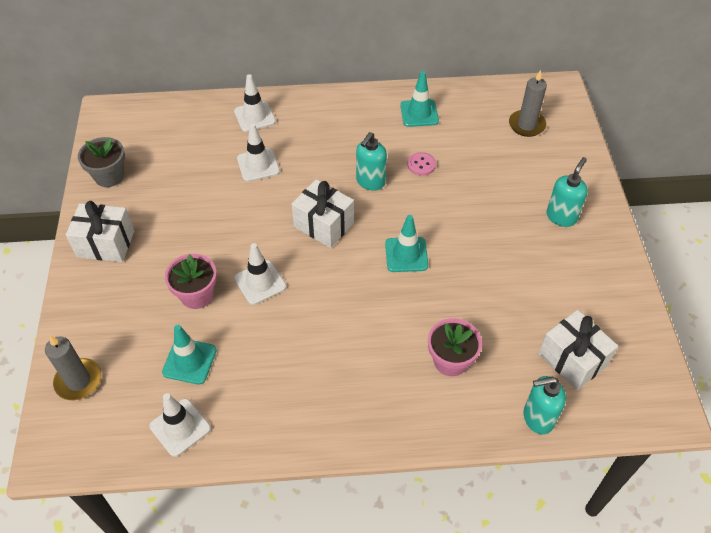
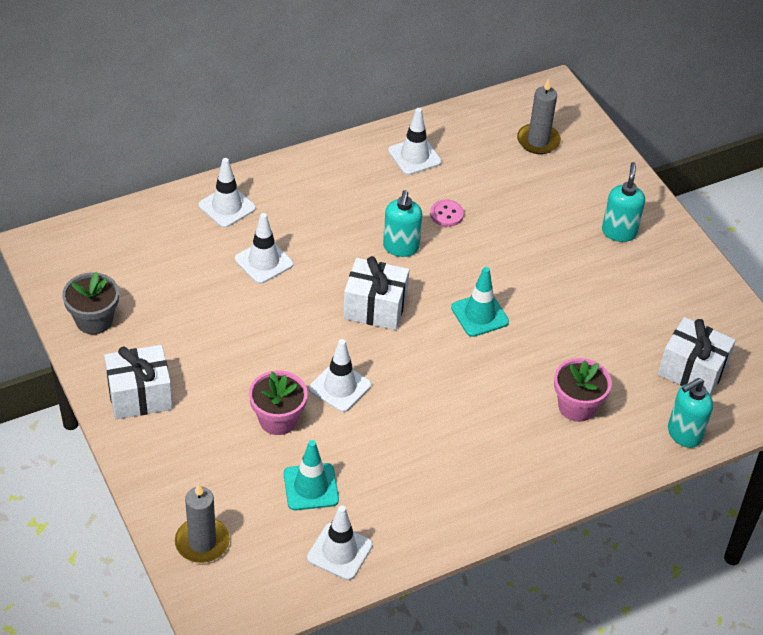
camera: 25 degrees left, 5 degrees down
turquoise traffic cone [400,71,439,127] -> white traffic cone [388,108,442,175]

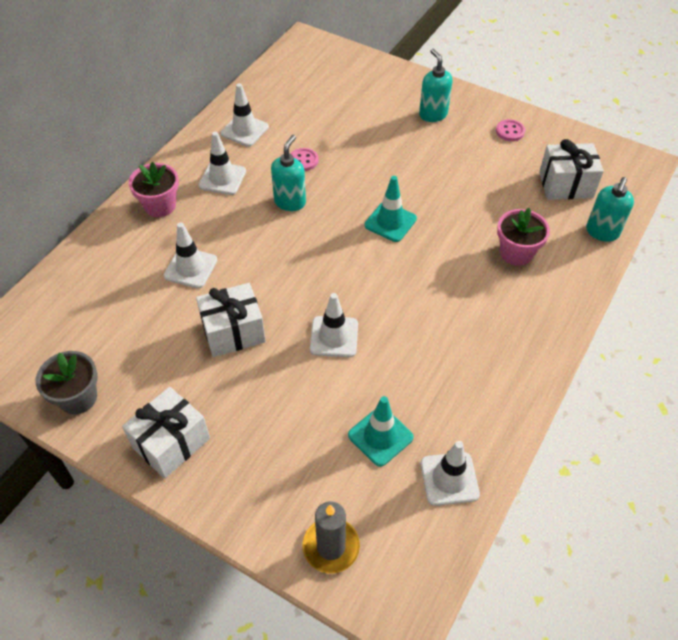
camera: 30 degrees left, 5 degrees up
white traffic cone [198,158,256,228] -> white traffic cone moved to [199,132,246,195]
pink flower pot [249,370,308,435] -> pink flower pot moved to [129,162,179,217]
white gift [343,256,409,330] -> white gift moved to [196,283,266,357]
turquoise soap dispenser [383,190,422,257] -> turquoise soap dispenser turned 135 degrees counterclockwise [271,135,306,211]
grey candle [517,78,561,154] -> none
none -> pink button [496,119,525,141]

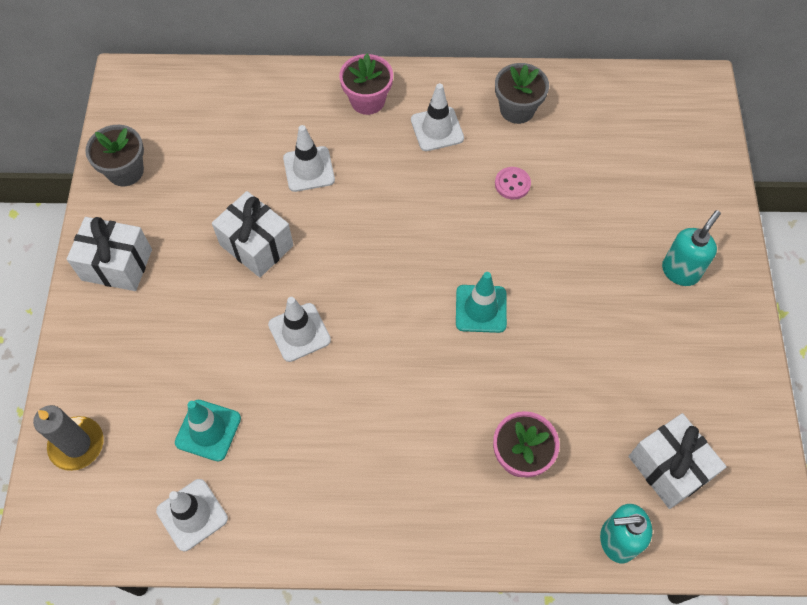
camera: 60 degrees right, 10 degrees up
white traffic cone [221,83,269,147] -> grey flower pot [495,63,549,124]
turquoise soap dispenser [271,135,306,211] -> none
pink button [496,119,525,141] -> none

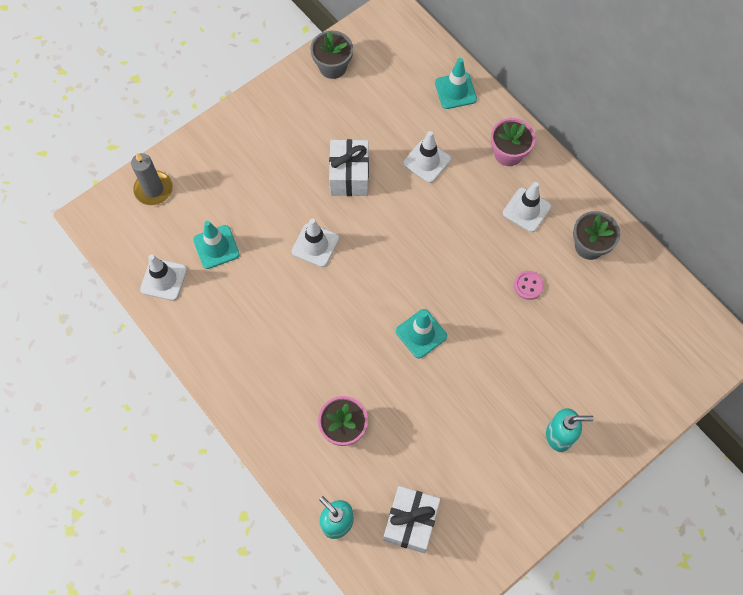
camera: 50 degrees right, 5 degrees up
white gift [67,217,152,291] -> none
none -> turquoise traffic cone [435,58,477,109]

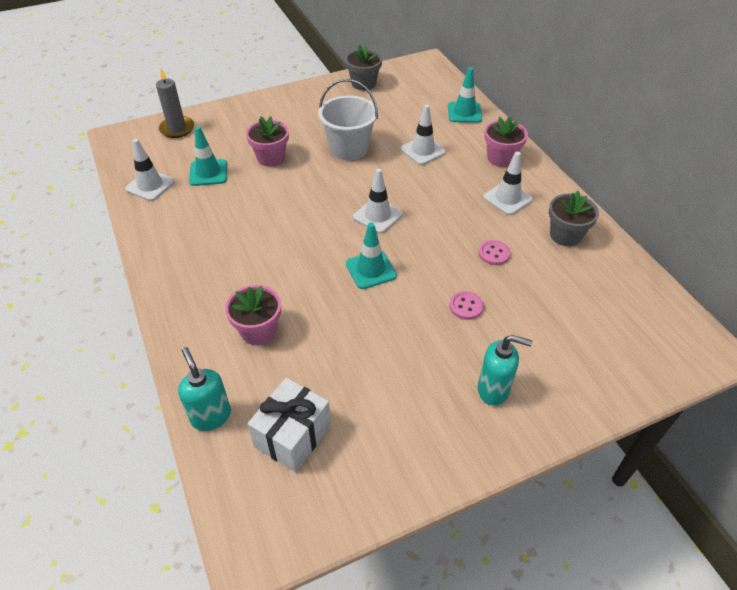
camera: 15 degrees right, 20 degrees down
white traffic cone [292,219,339,267] -> white traffic cone moved to [353,169,403,233]
white gift [329,139,369,196] -> white bucket [318,79,378,160]
none -> pink flower pot [246,116,289,167]
none -> pink button [449,291,484,320]

